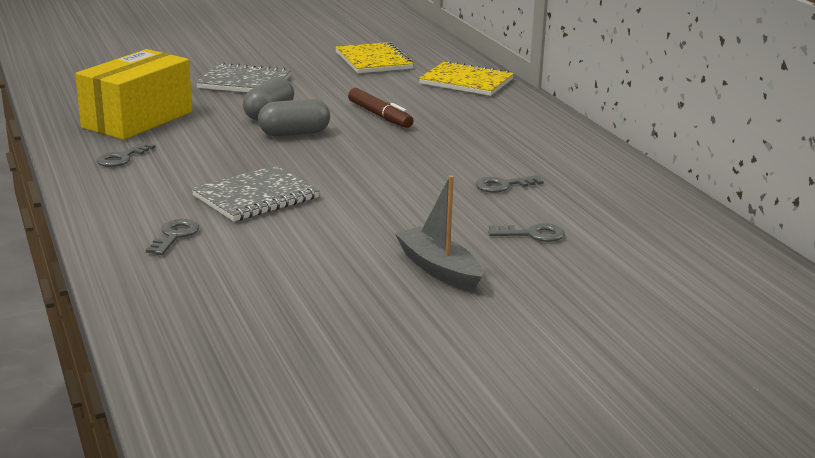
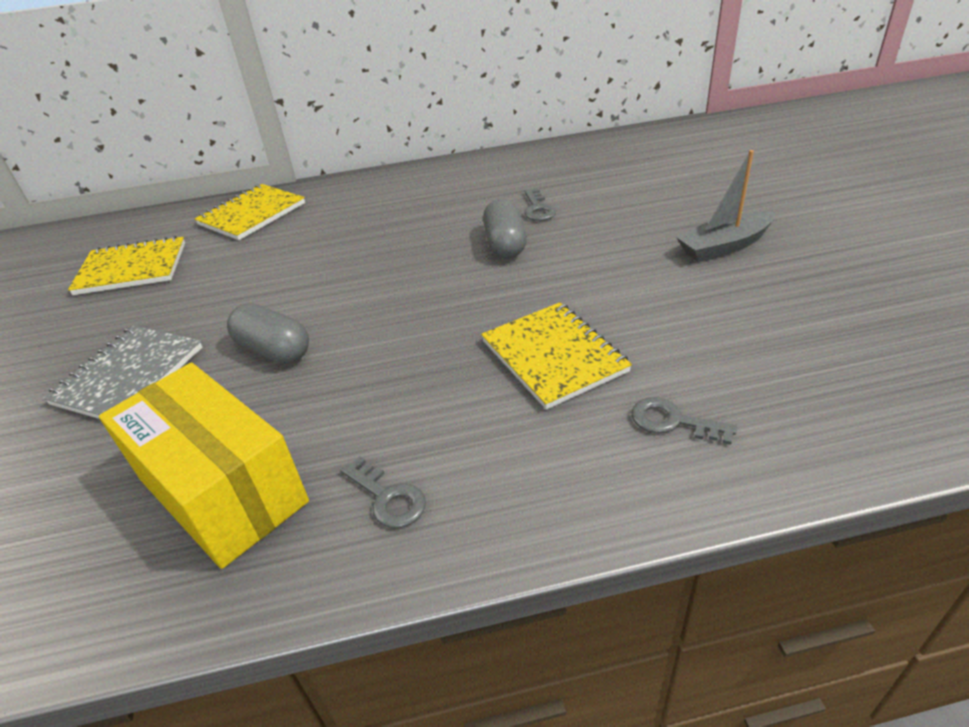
camera: 75 degrees left, 15 degrees up
grey notebook [191,166,320,222] -> yellow notebook [481,302,632,410]
grey capsule [258,99,330,136] -> grey capsule moved to [483,199,527,259]
brown marker [348,88,413,128] -> none
grey key [488,223,565,242] -> none

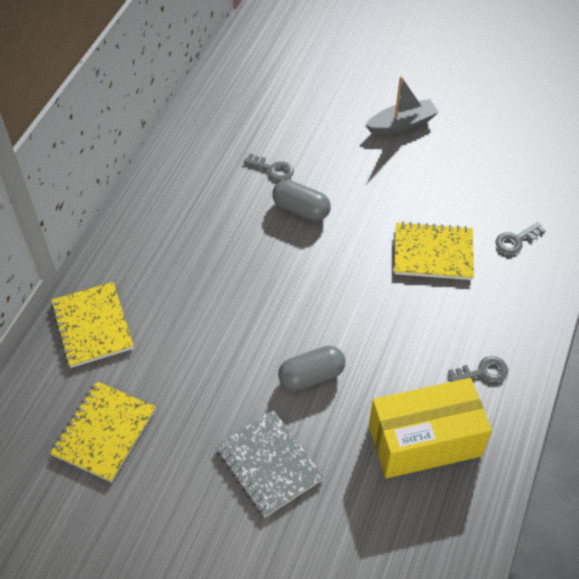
camera: 60 degrees left, 15 degrees up
grey boat [676,150,776,262] -> grey boat turned 120 degrees counterclockwise [365,76,439,134]

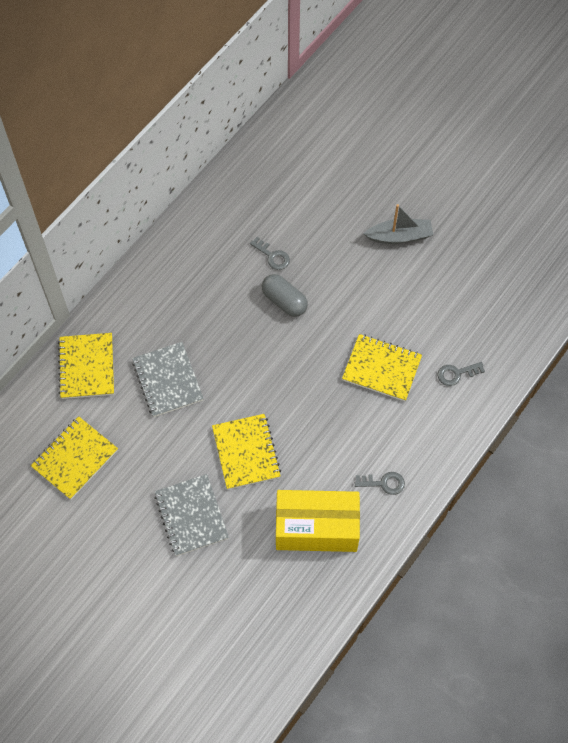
camera: 15 degrees right, 10 degrees up
grey capsule [278,346,345,391] -> yellow notebook [212,414,281,490]
none -> grey notebook [132,342,204,417]

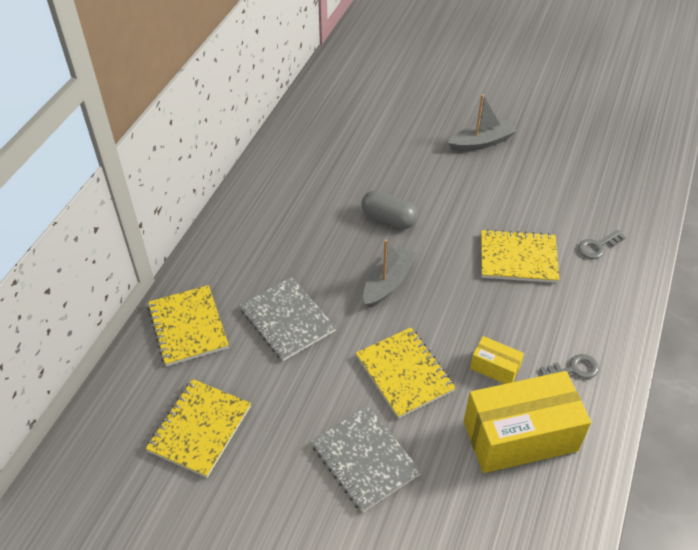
camera: 15 degrees left, 15 degrees down
grey key [250,237,290,270] -> none
none -> grey boat [363,239,417,308]
none -> yellow box [470,336,524,384]

